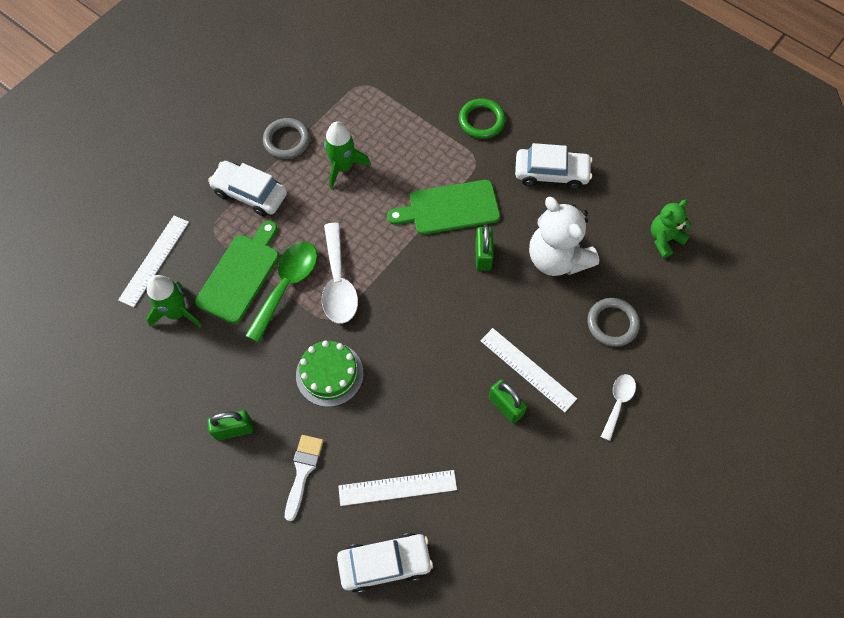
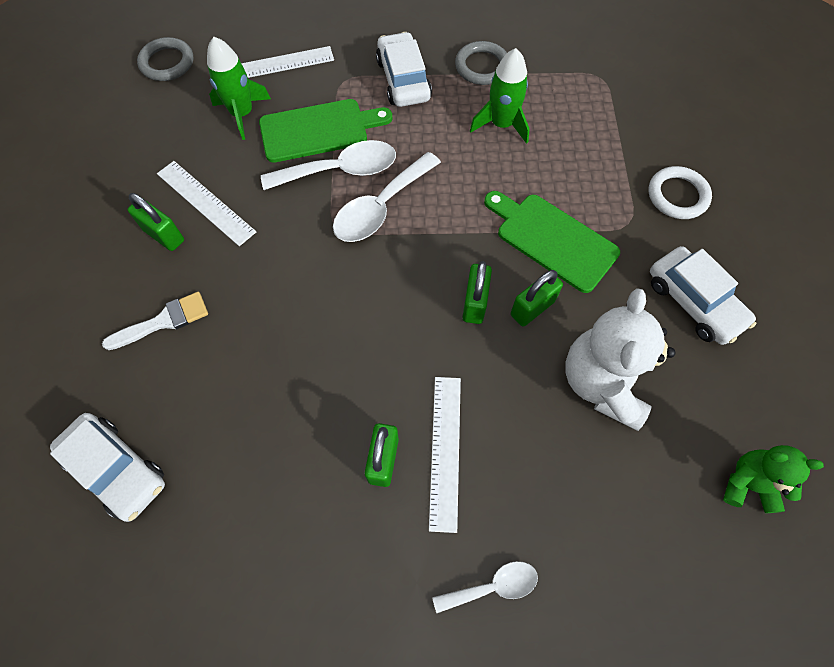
camera: 50 degrees right, 0 degrees up
green spoon [245,241,317,342] -> white spoon [261,140,396,190]
green cake [296,340,364,407] -> none
white ruler [338,470,457,506] -> white ruler moved to [157,161,256,246]
green ring [459,98,505,139] -> white ring [649,166,712,219]
grey ring [587,298,640,347] -> grey ring moved to [137,37,194,81]
none -> green padlock [462,261,492,324]

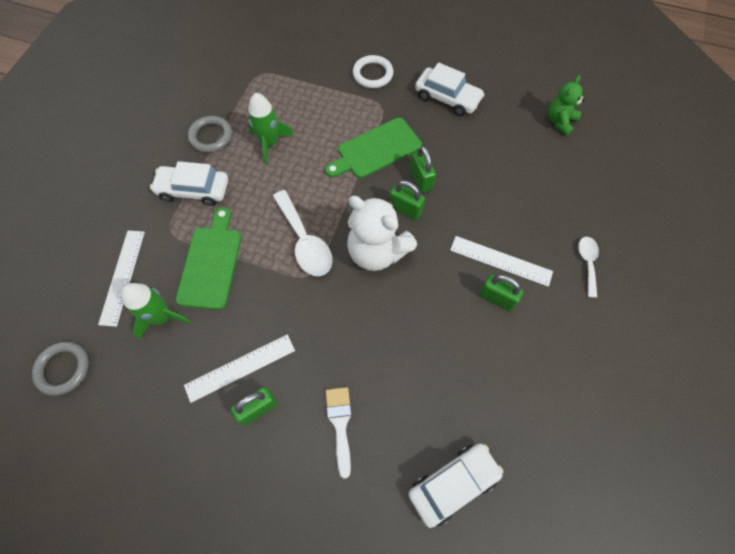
camera: 70 degrees left, 0 degrees up
white spoon [261,140,396,190] -> none
white teddy bear [565,288,676,431] -> white teddy bear moved to [347,196,417,271]
white car [650,246,756,345] -> white car turned 45 degrees clockwise [415,62,485,116]

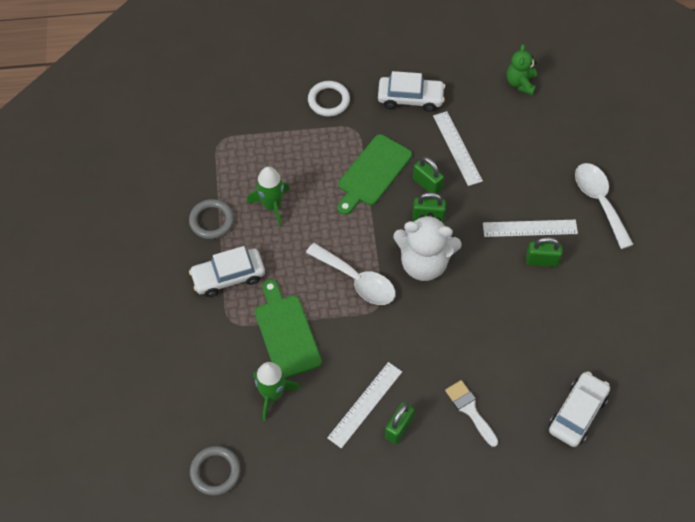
camera: 25 degrees left, 5 degrees down
white ruler [98,230,145,327] -> white ruler moved to [433,111,483,186]
white spoon [578,237,599,298] -> white spoon [575,163,634,249], size x1.71

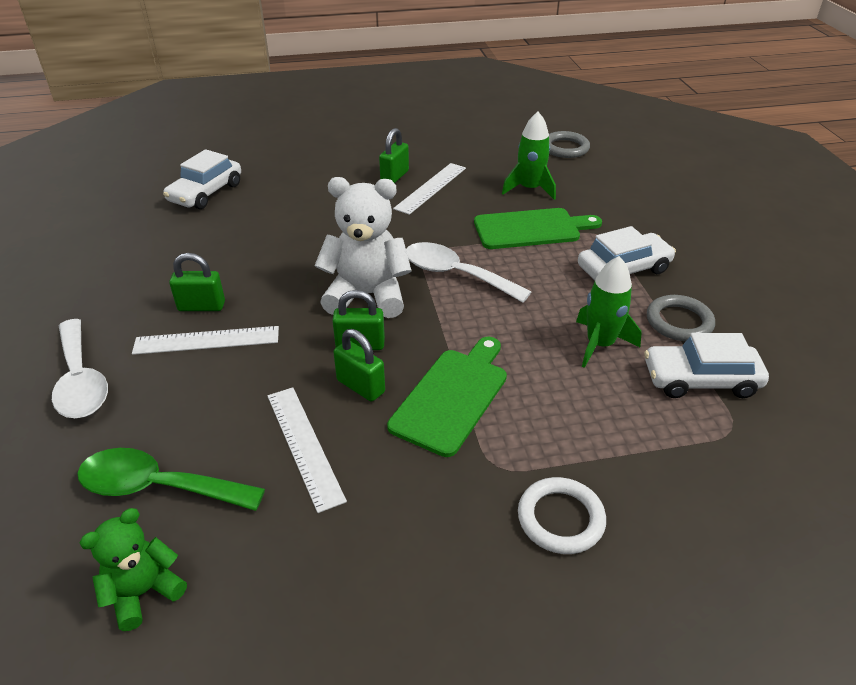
camera: 175 degrees right, 20 degrees down
green cutting board [255,280,322,378] -> green cutting board turned 75 degrees counterclockwise [474,208,602,249]
white car [378,71,445,112] -> white car moved to [644,333,769,398]
white brush [445,380,498,447] -> none
green teddy bear [507,44,537,95] -> green teddy bear turned 135 degrees counterclockwise [80,508,187,631]
none -> green spoon [77,448,265,511]

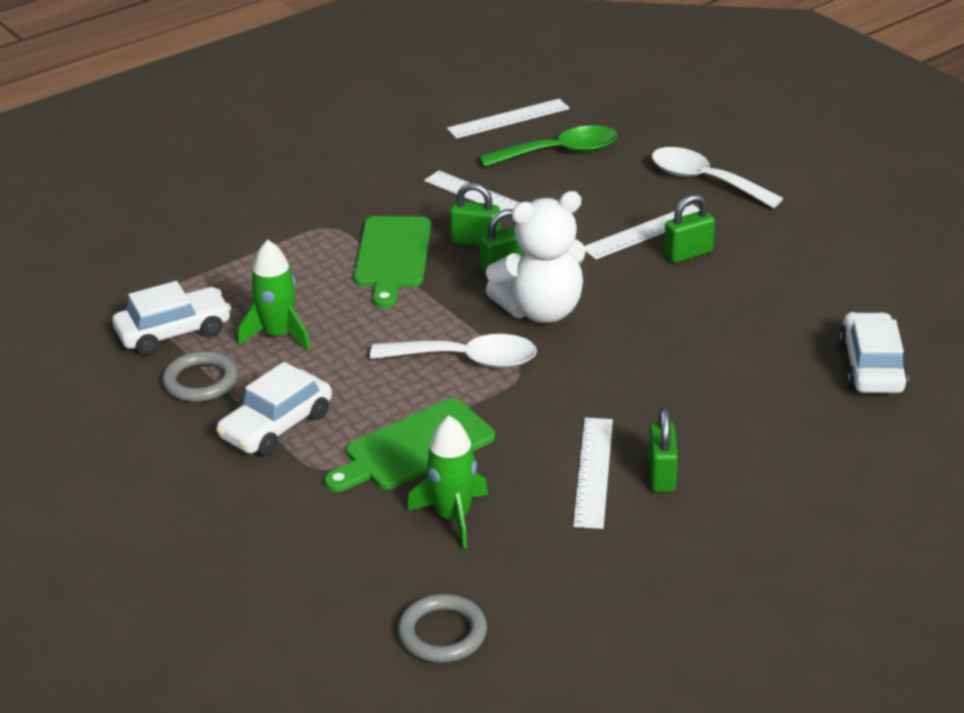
camera: 155 degrees right, 5 degrees down
green teddy bear [80,508,187,631] -> white ruler [447,99,570,139]
white ring [518,477,606,554] -> none

